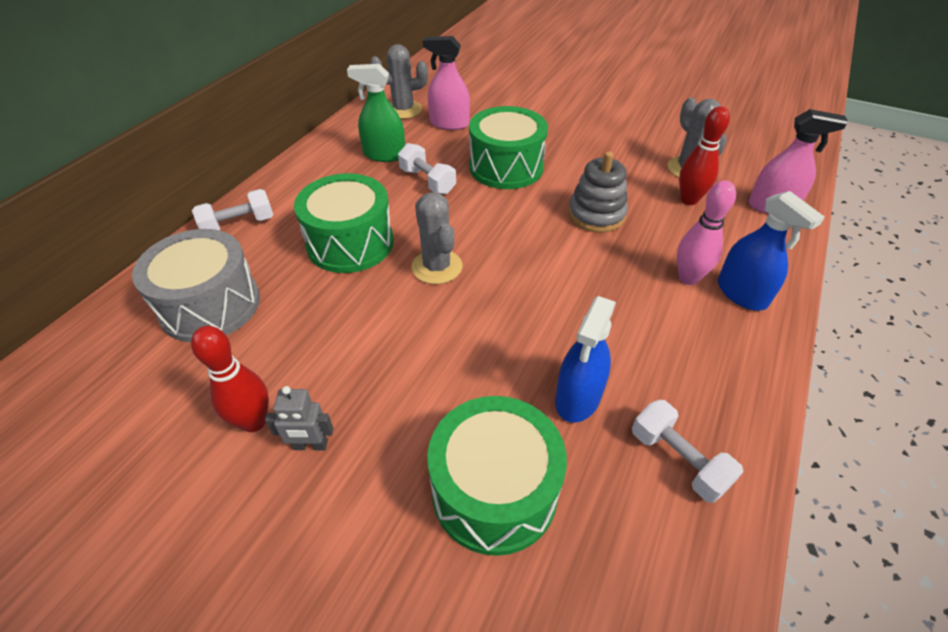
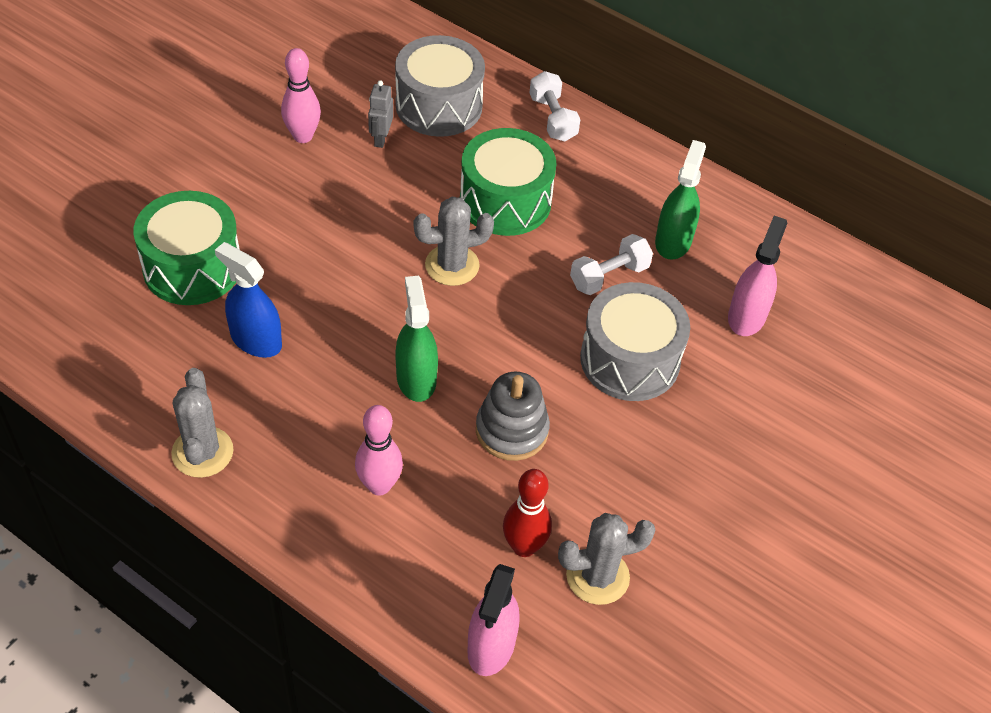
camera: 95 degrees right, 5 degrees up
red bowling pin [191,326,269,432] -> pink bowling pin [281,48,321,143]
grey robot [265,386,334,450] -> grey robot moved to [368,80,393,148]
grey cactus [370,44,428,119] -> grey cactus moved to [171,368,234,478]
green drum [469,106,548,189] -> grey drum [580,282,690,401]
white dumbbell [632,400,744,503] -> none
blue spray bottle [718,191,825,310] -> none
none -> green spray bottle [395,276,438,402]

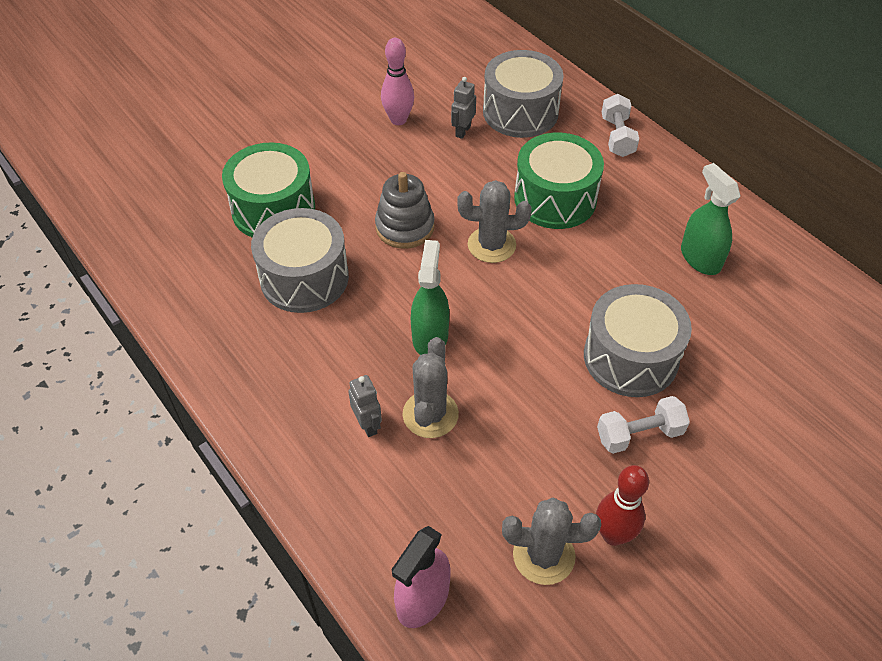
camera: 20 degrees right, 0 degrees up
grey cactus [171,368,234,478] -> grey cactus moved to [403,337,459,438]
blue spray bottle [215,242,282,358] -> grey drum [251,208,349,313]
pink bowling pin [355,405,403,496] -> grey robot [348,375,382,437]
grey stacking toy [476,372,550,461] -> grey stacking toy moved to [375,172,435,249]
red bowling pin [503,469,552,557] -> red bowling pin moved to [596,465,649,546]
white dumbbell [570,234,653,295] -> white dumbbell moved to [597,396,690,454]
green spray bottle [655,140,706,260] -> green spray bottle turned 60 degrees counterclockwise [681,163,740,275]
pink spray bottle [728,216,787,336] -> none

